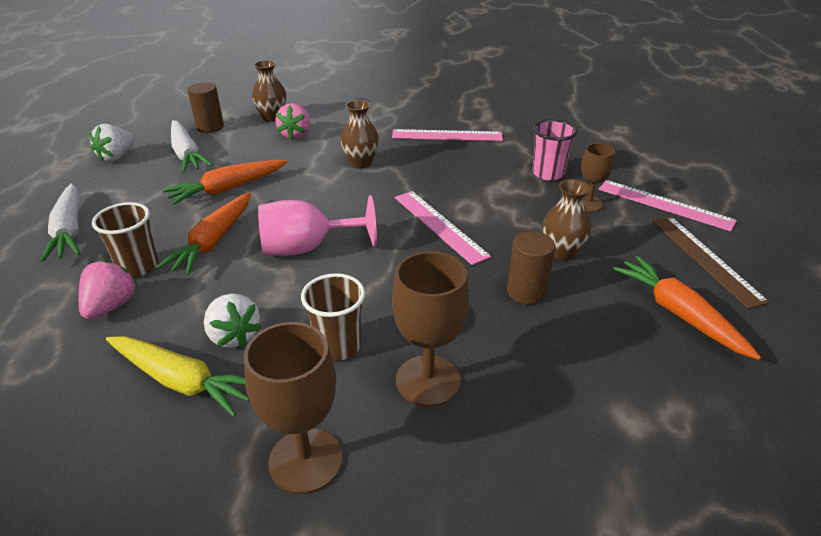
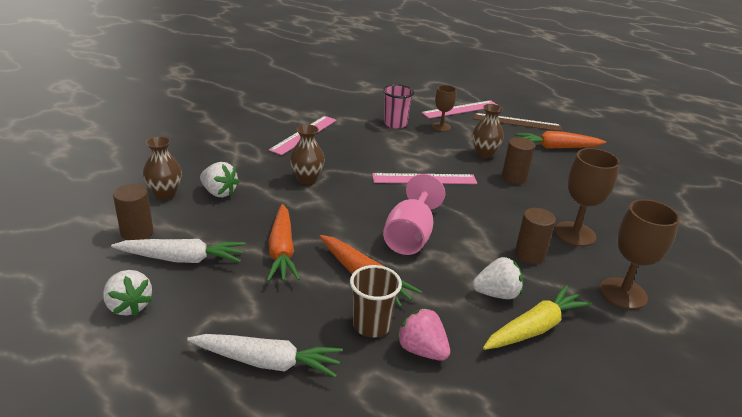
camera: 65 degrees left, 5 degrees down
pink strawberry [275,103,311,140] -> white strawberry [200,162,240,197]
brown cup [301,273,365,361] -> brown cylinder [515,208,556,264]

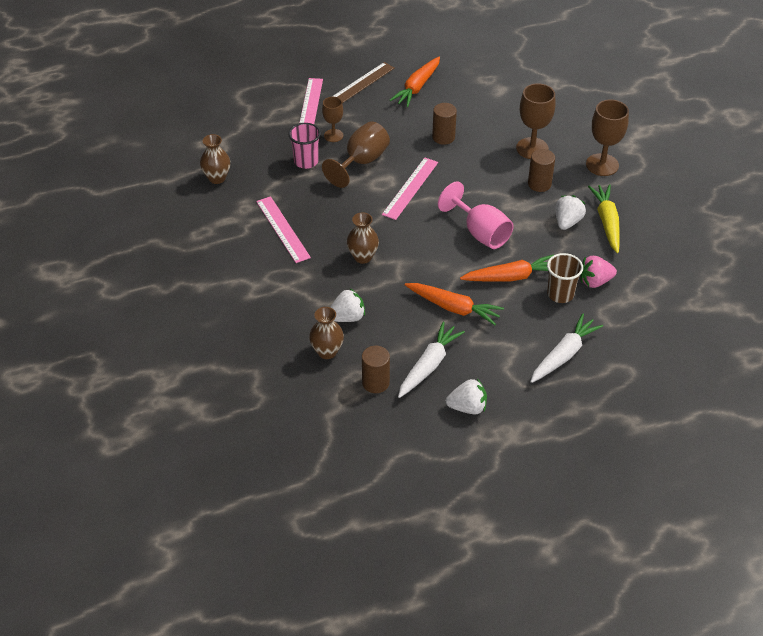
camera: 55 degrees left, 15 degrees up
brown vase [472,104,504,158] -> brown vase moved to [200,134,230,184]
none -> brown goblet [322,121,390,188]

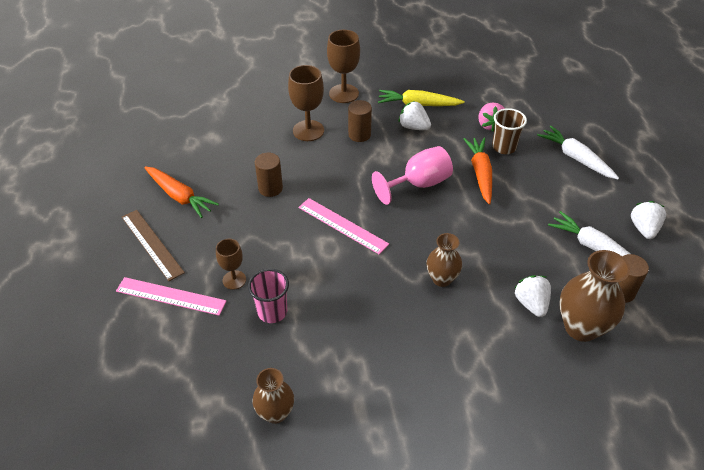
camera: 80 degrees left, 0 degrees up
pink ruler [256,196,311,263] -> none
brown vase [309,307,344,359] -> brown vase [559,250,630,342], size x1.62
brown goblet [322,121,390,188] -> none
orange carrot [405,283,504,325] -> none

